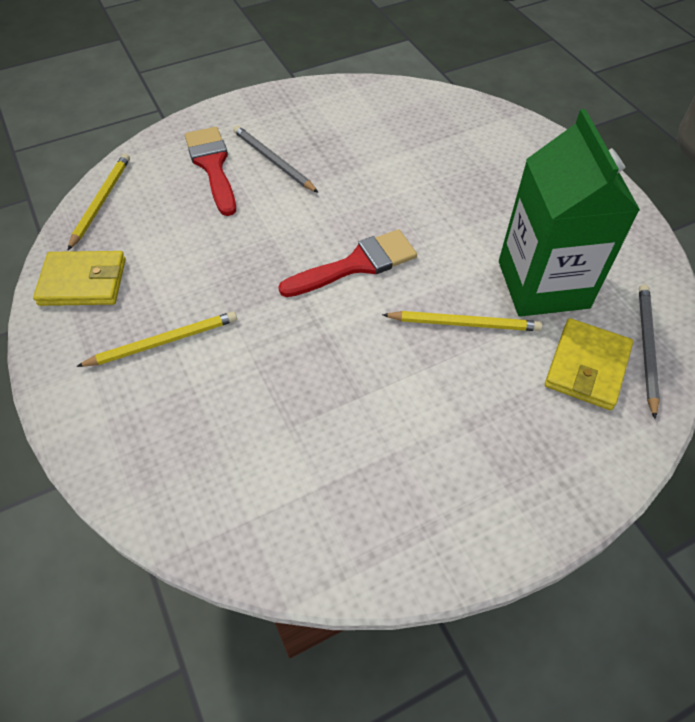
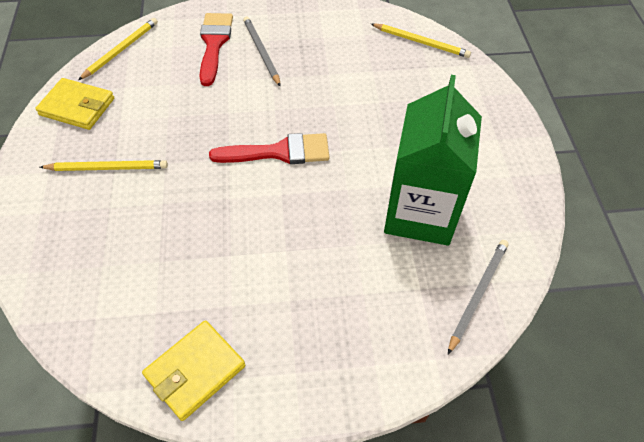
camera: 20 degrees right, 0 degrees up
yellow pencil [382,311,543,331] -> yellow pencil moved to [371,23,471,58]
yellow wallet [545,318,633,410] -> yellow wallet moved to [142,320,245,421]

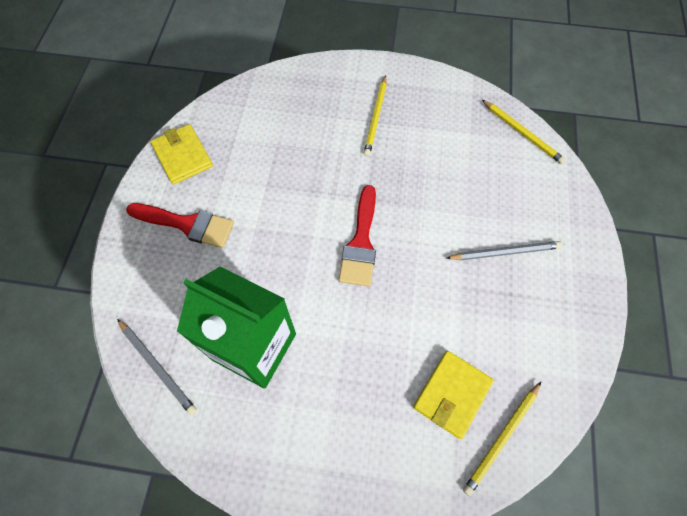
camera: 105 degrees right, 10 degrees up
yellow wallet [35,78,114,130] -> yellow wallet moved to [413,351,494,439]
red brush [199,13,233,86] -> red brush moved to [126,203,234,248]

